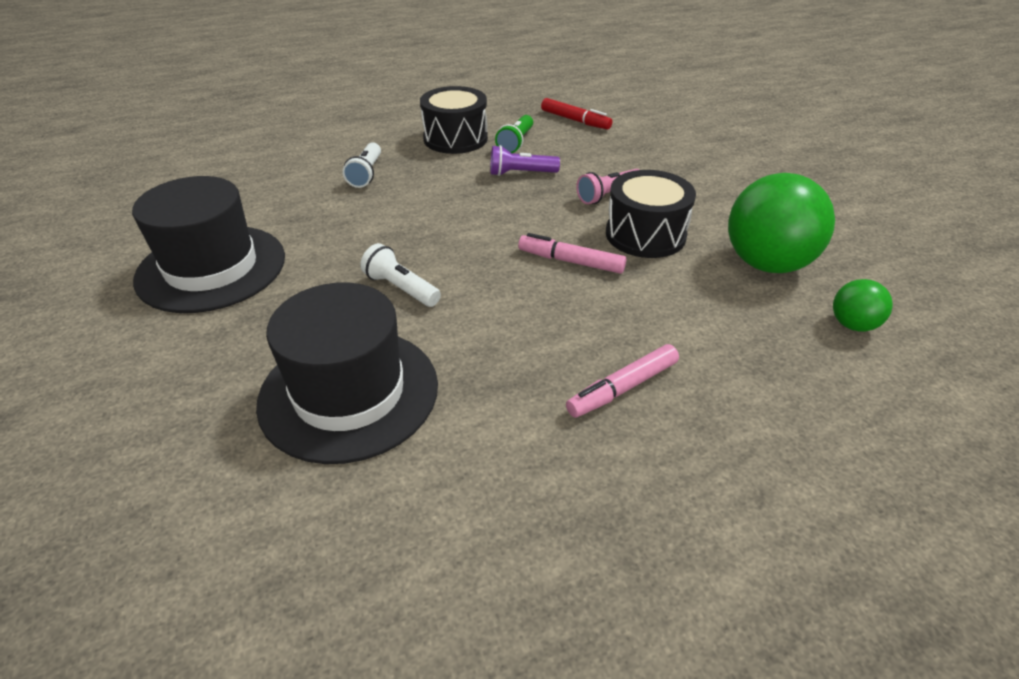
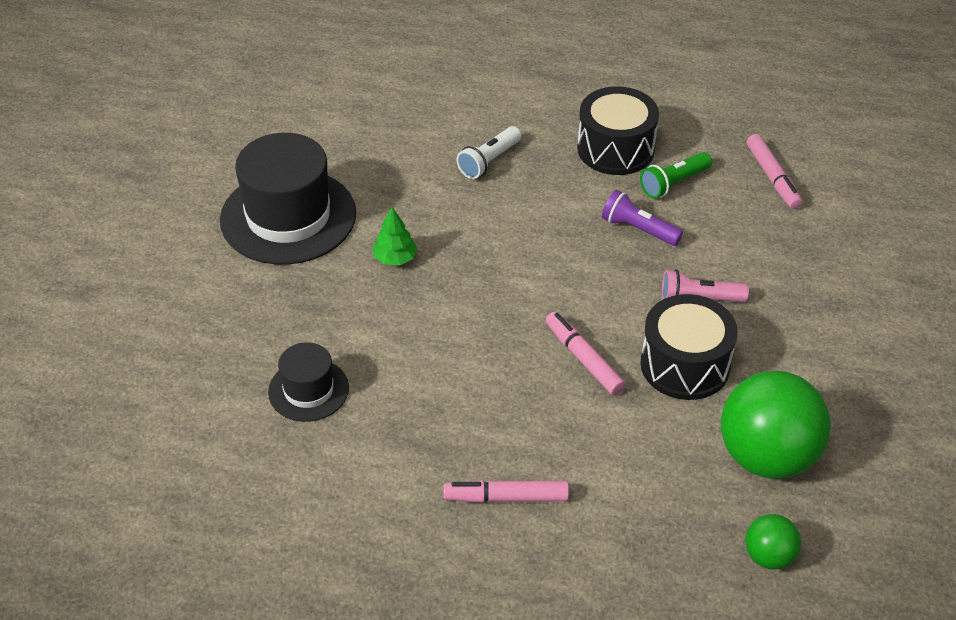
camera: 35 degrees right, 5 degrees up
black hat [256,282,438,464] -> black hat [268,342,349,422], size x0.53
white flashlight [360,243,441,307] -> none
red marker [541,98,612,130] -> pink marker [746,134,802,209]
none -> green tree [373,207,418,265]

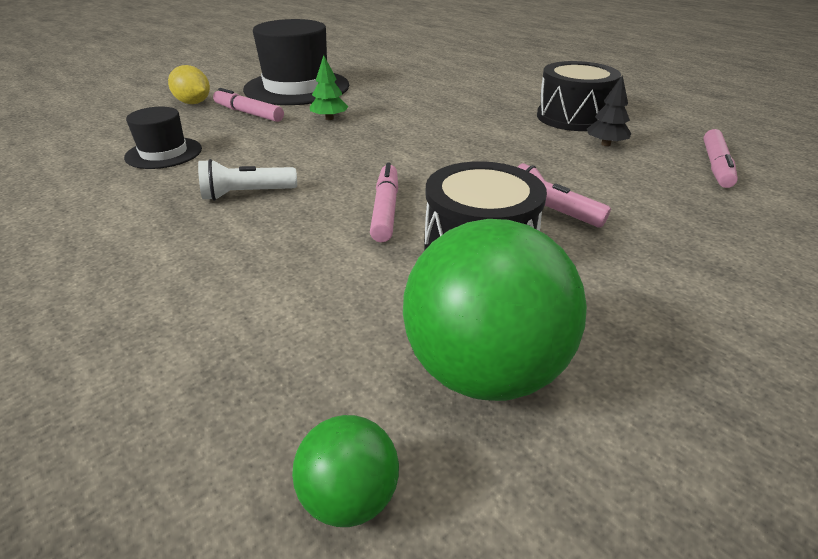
camera: 35 degrees right, 10 degrees down
pink marker [443,480,569,503] -> pink marker moved to [213,88,284,122]
white flashlight [457,126,521,179] -> white flashlight moved to [198,159,297,201]
purple flashlight [602,190,683,246] -> none
green flashlight [640,152,712,199] -> black tree [587,75,631,146]
none -> yellow lemon [168,65,210,104]

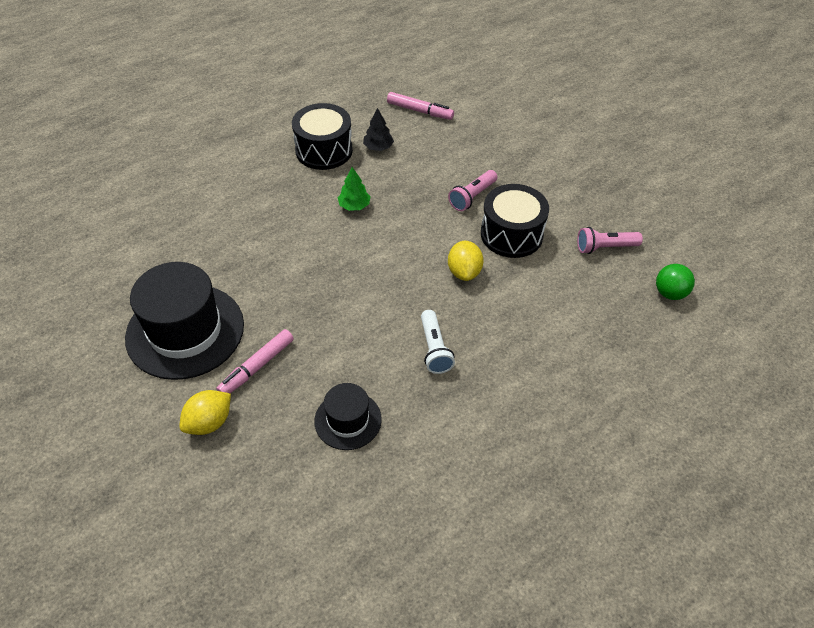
camera: 85 degrees left, 15 degrees up
green tree [310,55,349,120] -> green tree moved to [338,167,371,211]
pink marker [370,163,398,243] -> yellow lemon [448,241,484,281]
green ball [403,219,587,401] -> pink flashlight [577,227,643,254]

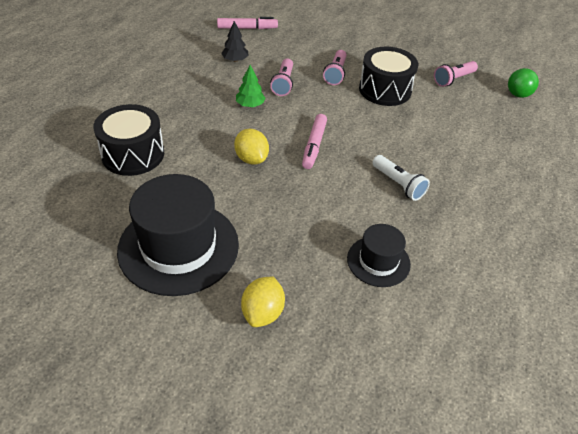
camera: 30 degrees left, 5 degrees down
pink marker [216,329,294,393] -> pink marker moved to [302,114,327,169]
black drum [292,103,353,170] -> black drum moved to [93,104,164,176]
yellow lemon [448,241,484,281] -> yellow lemon moved to [234,129,269,165]
none -> pink flashlight [270,58,293,96]

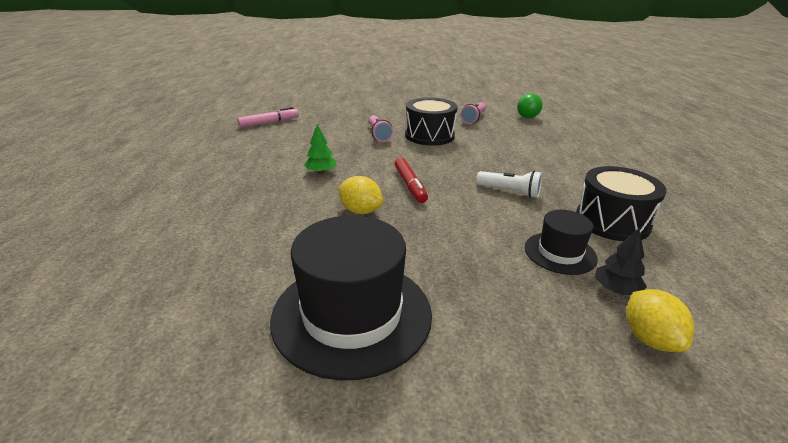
camera: 25 degrees left, 15 degrees down
black drum [93,104,164,176] -> black drum moved to [576,166,667,241]
black tree [221,21,249,62] -> black tree moved to [595,228,647,295]
yellow lemon [241,276,285,327] -> yellow lemon moved to [626,289,695,352]
pink flashlight [270,58,293,96] -> none
pink marker [302,114,327,169] -> red marker [394,158,428,203]

